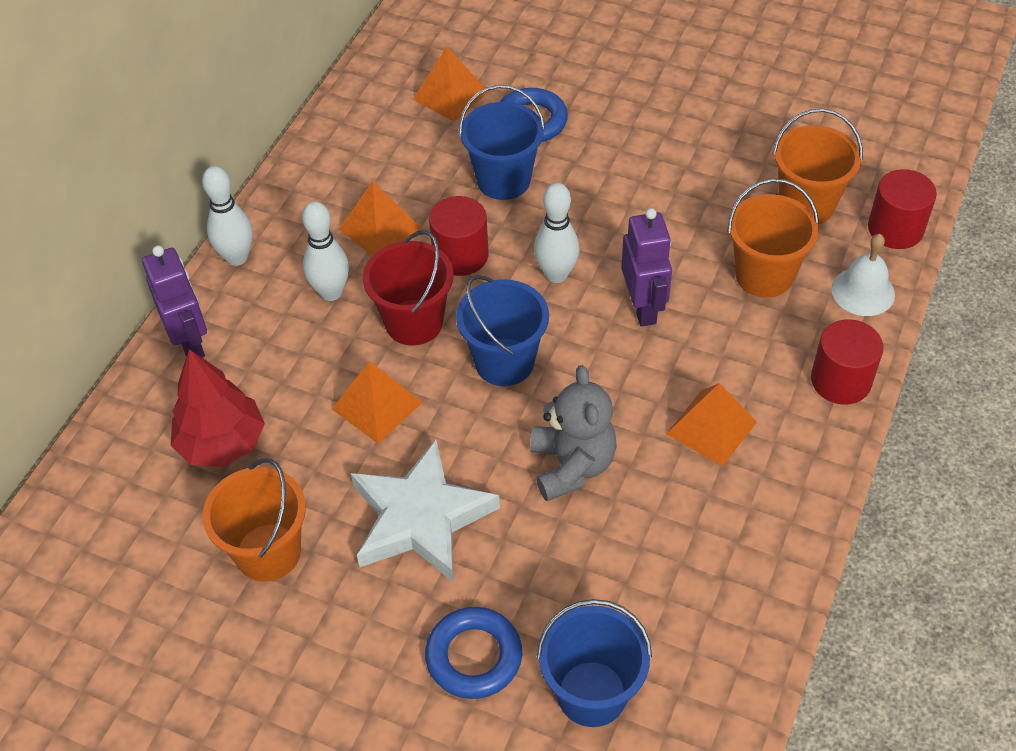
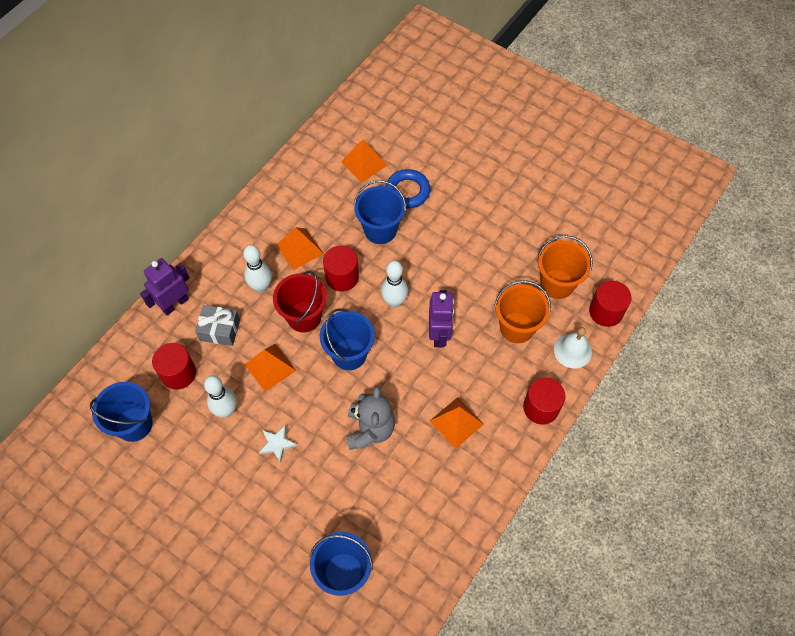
camera: 10 degrees right, 10 degrees up
purple robot [142,246,207,358] -> purple robot turned 120 degrees counterclockwise [140,258,190,315]
red tree [171,349,265,467] -> red cylinder [152,343,196,390]
white bowling pin [202,166,253,266] -> white bowling pin moved to [204,376,237,417]
orange bucket [203,458,306,582] -> none
white star [351,439,500,582] -> white star [259,425,297,462], size x0.43
blue ring [425,607,522,699] -> none
none -> blue bucket [90,382,153,442]
none -> grey gift [195,305,240,346]

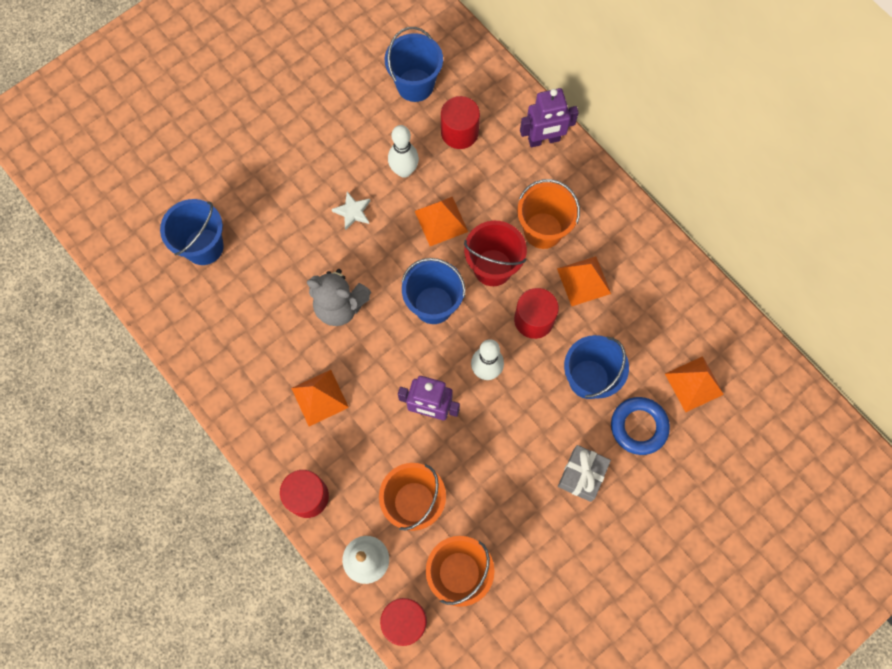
camera: 105 degrees right, 10 degrees up
purple robot [140,258,190,315] -> purple robot turned 105 degrees clockwise [520,88,579,147]
grey gift [195,305,240,346] -> grey gift moved to [558,445,611,502]
white bowling pin [243,245,272,293] -> orange bucket [517,179,580,249]

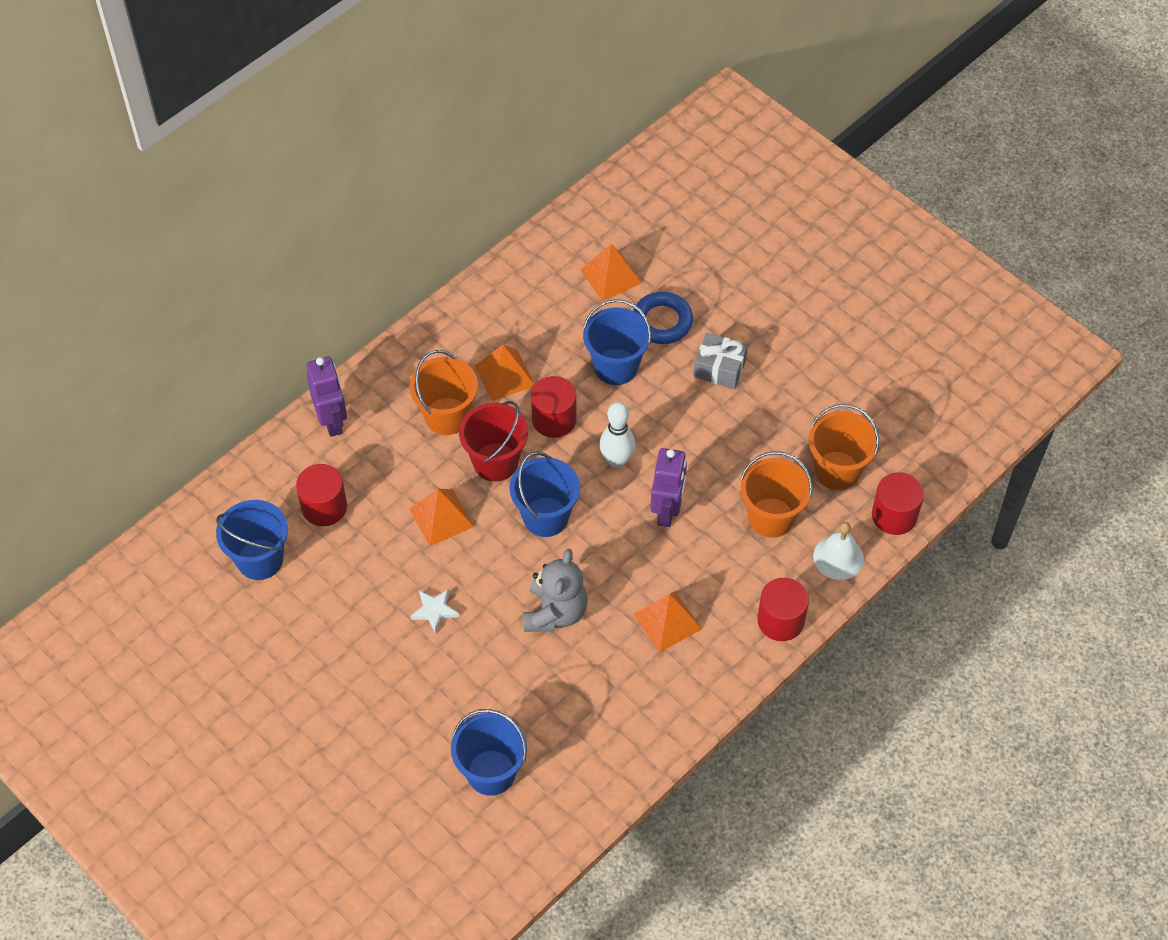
camera: 95 degrees left, 15 degrees down
white bowling pin [388,125,419,178] -> none

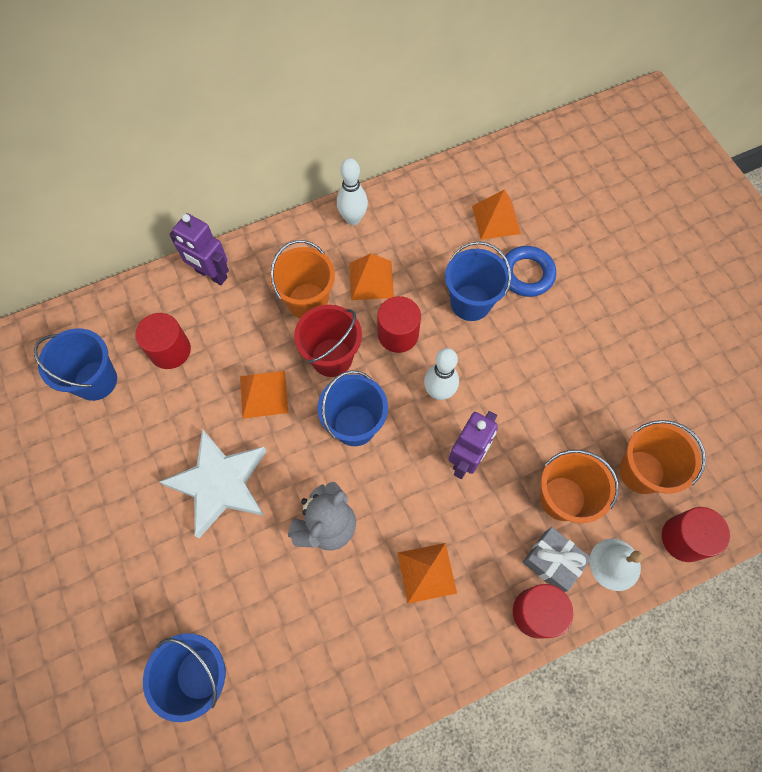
camera: 20 degrees right, 10 degrees up
purple robot [306,356,347,437] -> purple robot turned 120 degrees clockwise [169,213,229,285]
white star [410,589,459,634] -> white star [159,429,267,538], size x2.31
grey gift [694,333,748,389] -> grey gift moved to [522,527,591,592]
none -> white bowling pin [337,158,368,225]

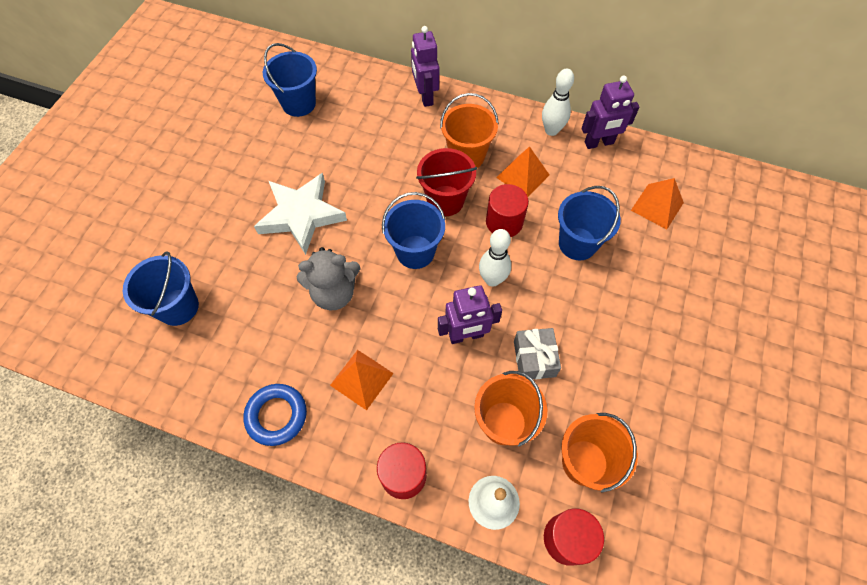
camera: 45 degrees right, 5 degrees down
red cylinder [135,313,191,369] -> none
orange pyramid [240,371,288,419] -> none
blue ring [502,246,556,297] -> blue ring moved to [243,384,307,446]
grey gift [522,527,591,592] -> grey gift moved to [514,328,561,379]
none -> purple robot [582,75,640,149]

